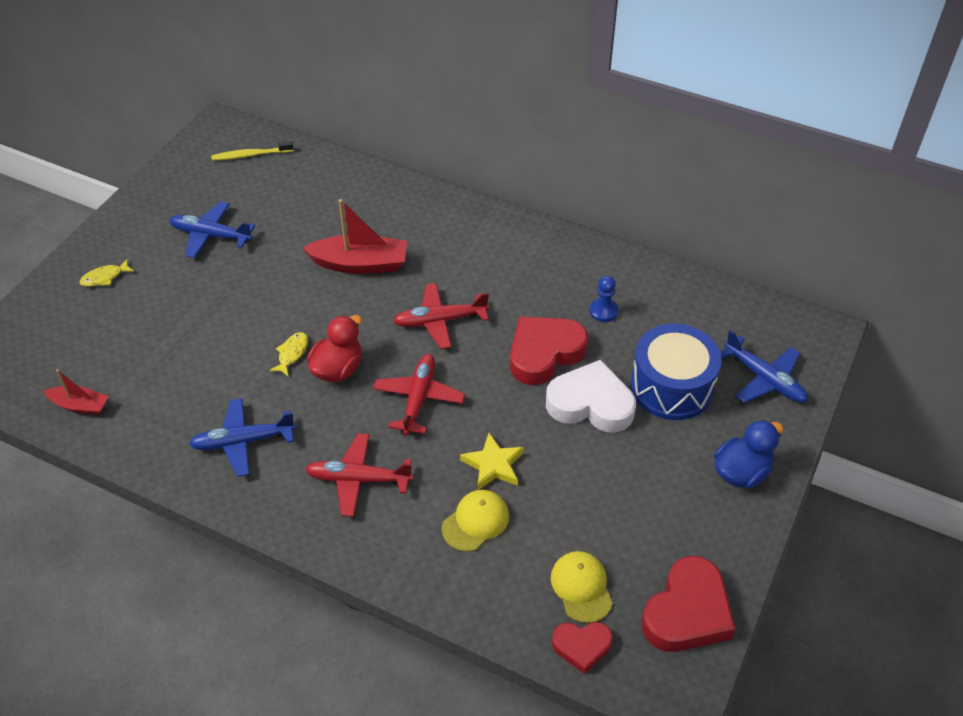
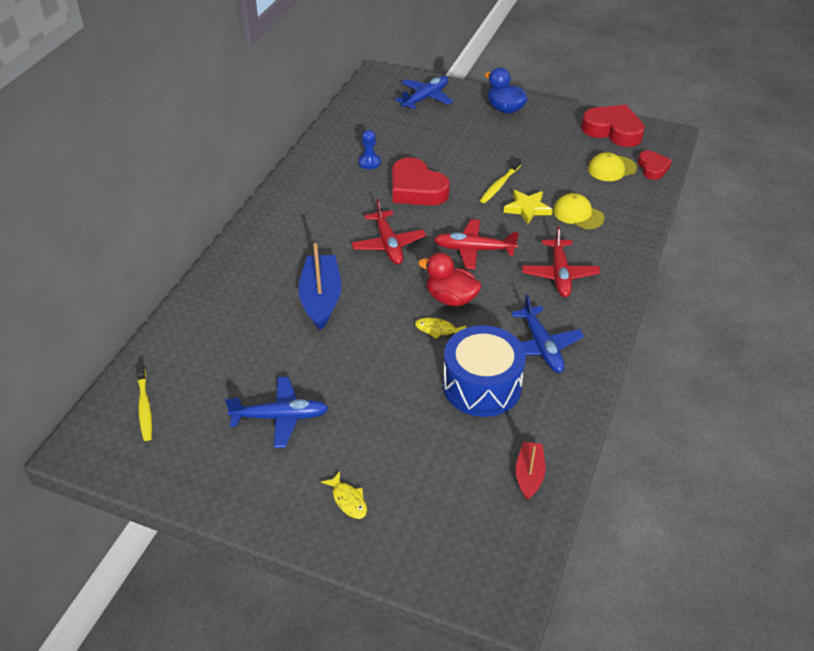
camera: 95 degrees left, 5 degrees down
blue plane [169,201,255,258] -> blue plane turned 105 degrees counterclockwise [225,377,328,448]
red boat [302,199,407,274] -> blue boat [298,243,342,330]
white heart [546,360,636,432] -> none
blue drum [630,324,722,420] -> blue drum moved to [443,325,526,417]
none -> yellow toothbrush [480,158,521,203]

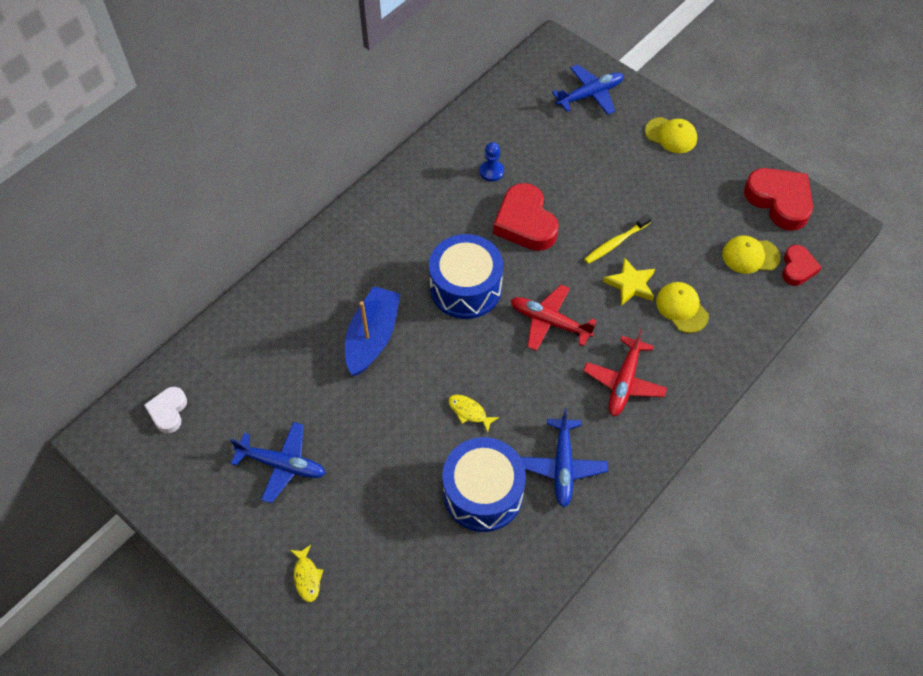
camera: 20 degrees right, 15 degrees up
yellow toothbrush [136,363,152,441] -> white heart [144,387,187,434]
red plane [351,199,426,264] -> blue drum [429,234,503,319]
red duck [418,253,482,306] -> none
blue duck [485,68,528,114] -> yellow cap [645,117,697,153]
red boat [516,442,545,500] -> none

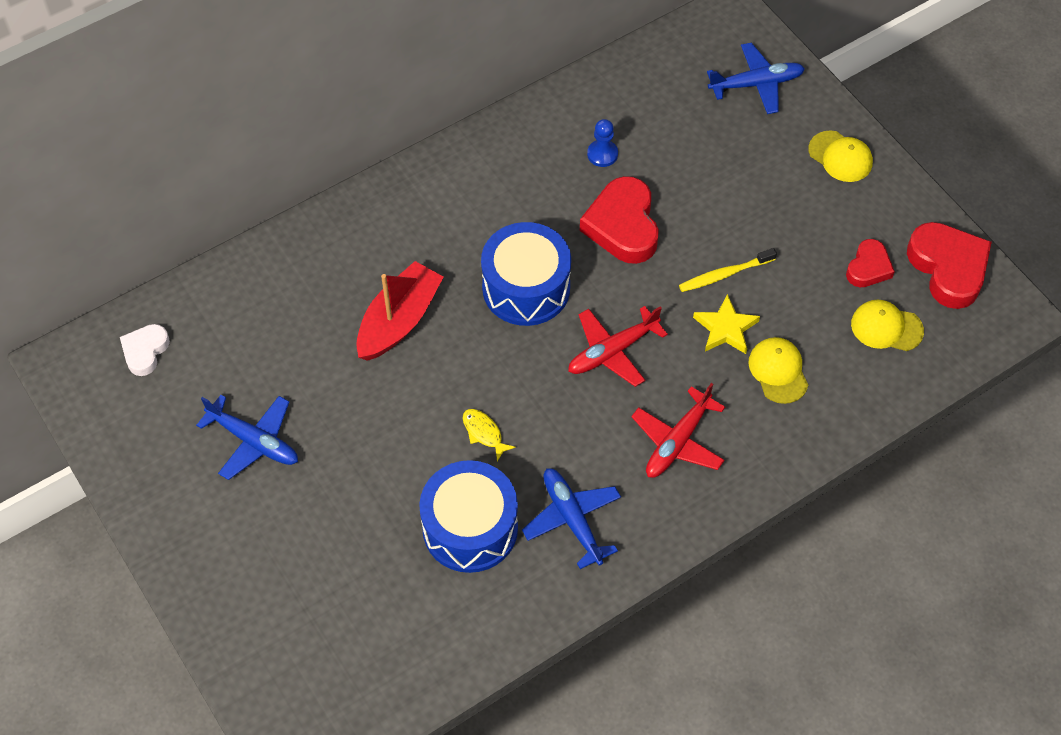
camera: 15 degrees right, 0 degrees up
yellow fish [290,545,323,602] -> none
blue boat [345,286,401,376] -> red boat [356,261,443,361]
red plane [511,285,597,351] -> red plane turned 75 degrees counterclockwise [568,306,668,387]
blue plane [520,408,608,507] -> blue plane turned 135 degrees clockwise [522,468,621,569]
red heart [782,245,821,286] -> red heart moved to [846,239,895,287]

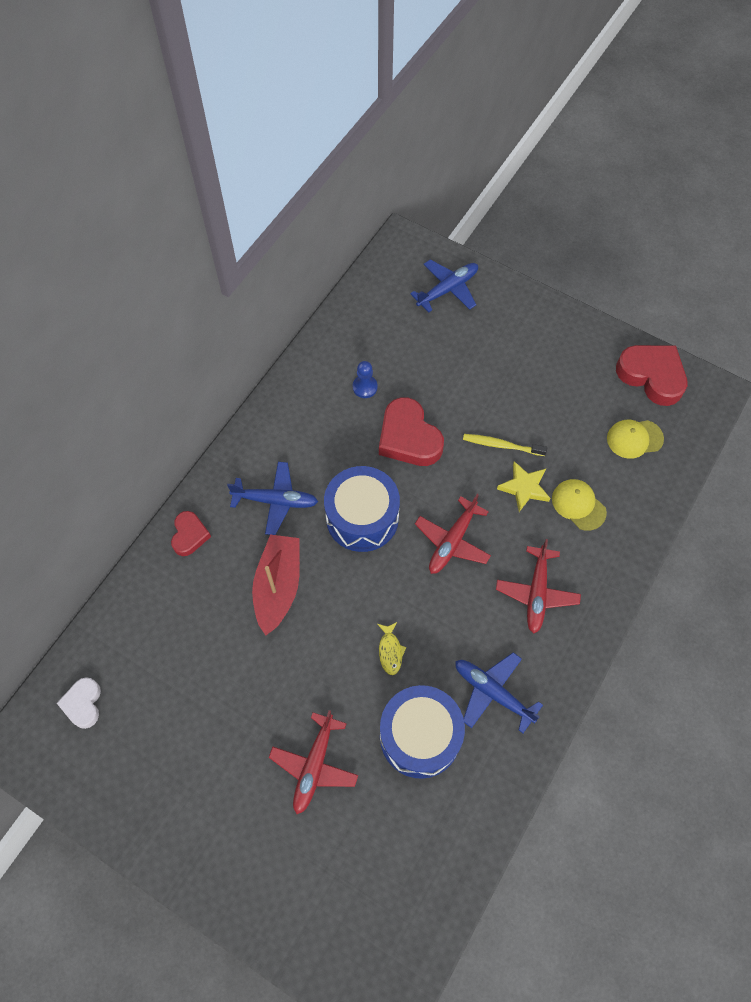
camera: 25 degrees left, 5 degrees up
blue plane [196,395,298,480] -> blue plane moved to [227,462,318,535]
yellow fish [463,409,516,461] -> yellow fish turned 120 degrees counterclockwise [378,622,406,675]
yellow toothbrush [679,248,777,292] -> yellow toothbrush turned 60 degrees clockwise [463,434,547,456]
yellow cap [808,130,873,182] -> none
red heart [846,239,895,287] -> red heart moved to [171,511,211,556]
none -> red plane [269,710,358,814]

